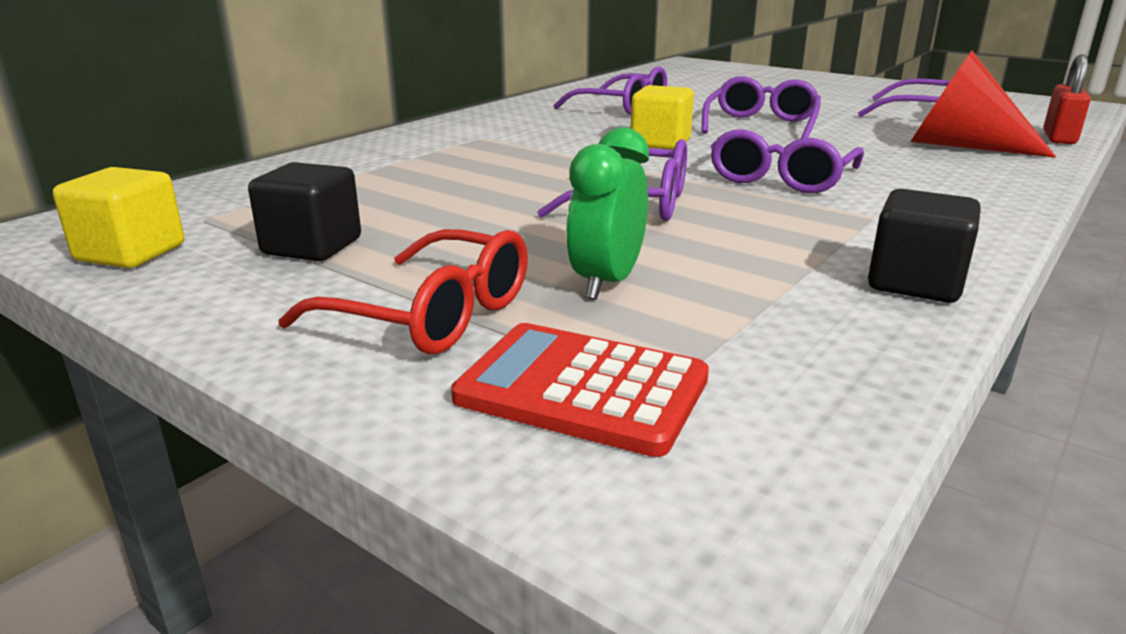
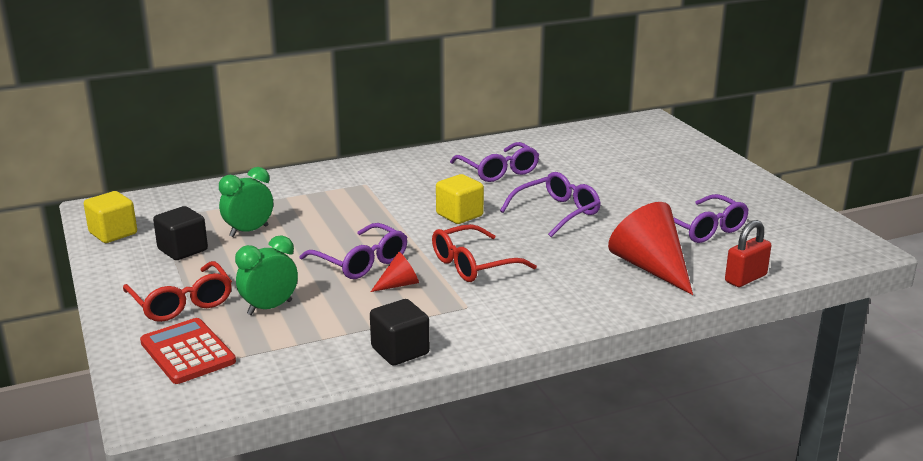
camera: 30 degrees right, 0 degrees up
purple glasses [710,129,864,193] -> red glasses [432,224,537,282]
none -> green clock [219,167,273,237]
none -> red cone [371,252,419,292]

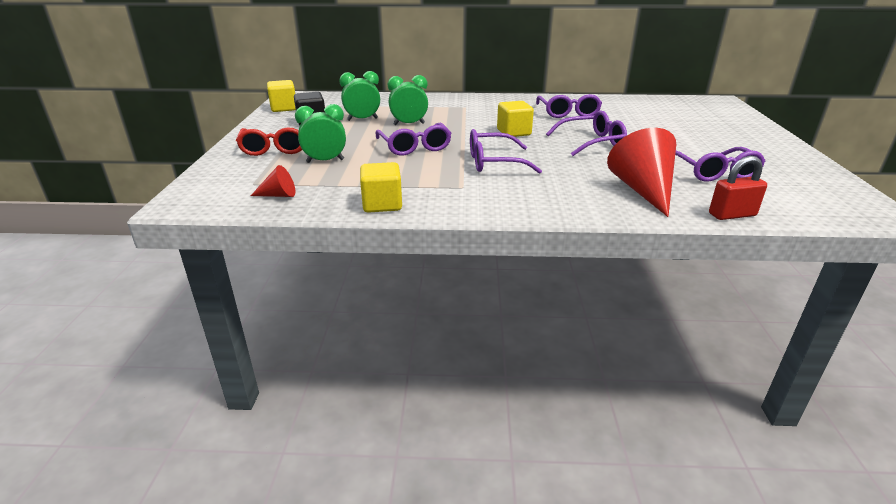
camera: 25 degrees right, 5 degrees up
red calculator [140,318,236,384] -> none
black cube [370,299,430,365] -> yellow cube [360,162,402,213]
red cone [371,252,419,292] -> red cone moved to [251,165,295,197]
red glasses [432,224,537,282] -> purple glasses [470,129,542,174]
none -> green clock [388,75,428,125]

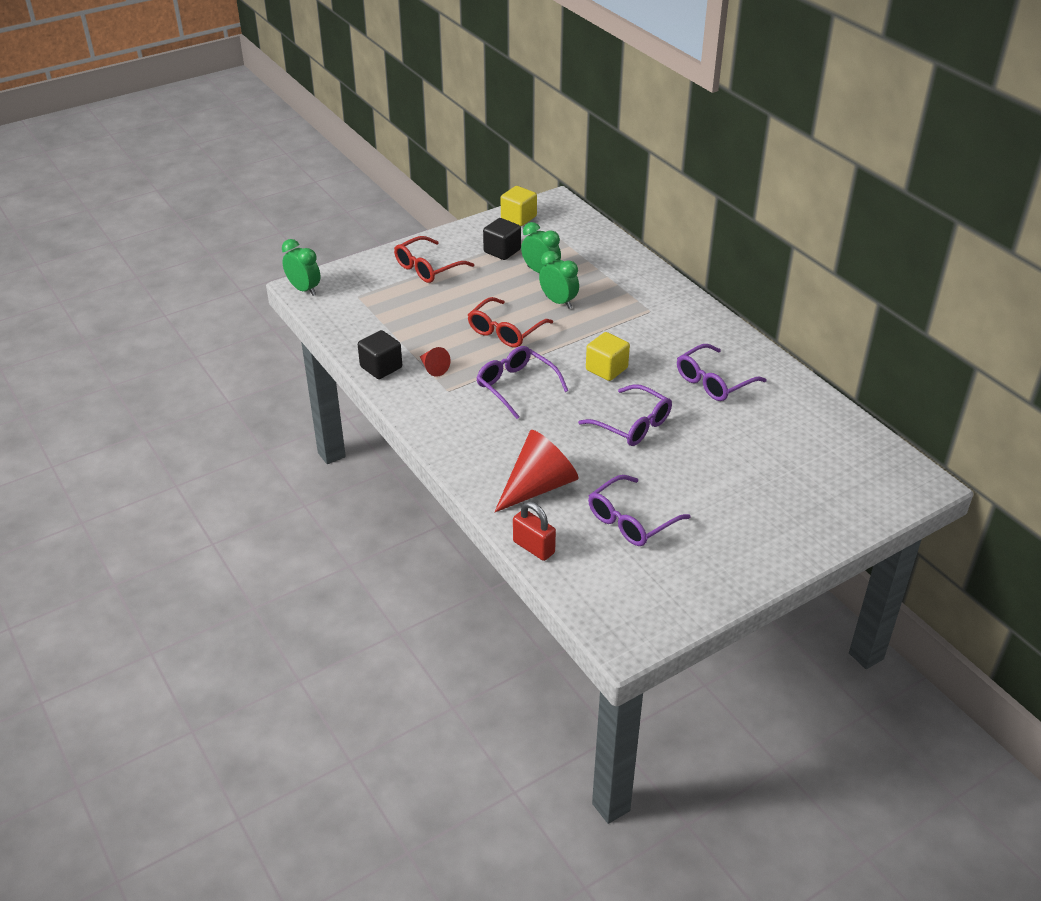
camera: 55 degrees right, 10 degrees up
red cone [251,165,295,197] -> red cone moved to [420,347,450,377]
green clock [295,104,346,163] -> green clock moved to [282,239,321,296]
yellow cube [360,162,402,213] -> black cube [358,330,402,379]
purple glasses [375,123,452,156] -> red glasses [468,297,553,347]

